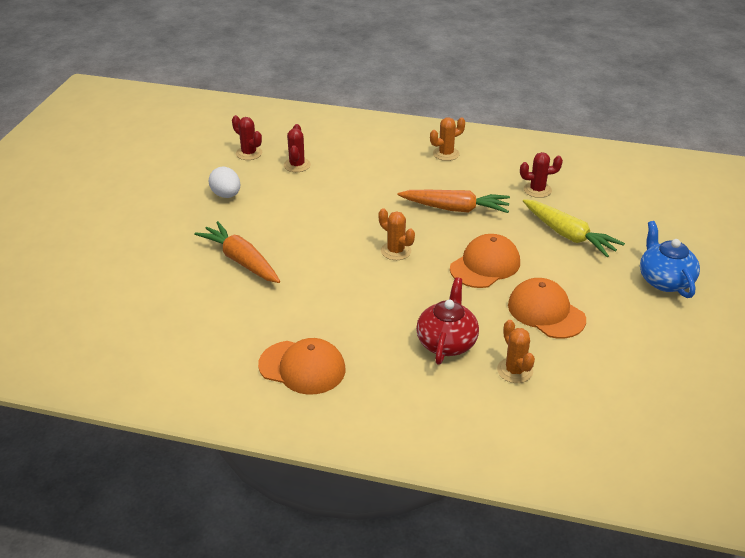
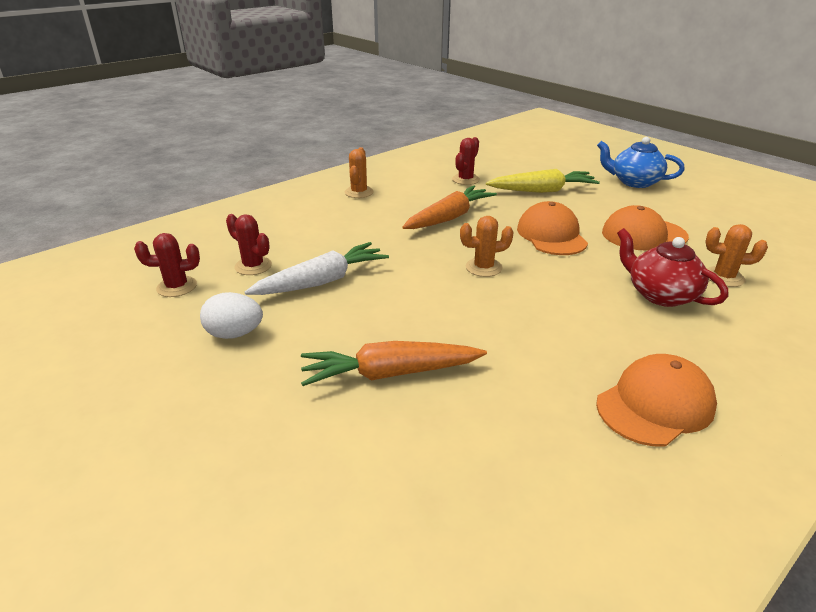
camera: 55 degrees left, 5 degrees down
none -> white carrot [245,242,389,295]

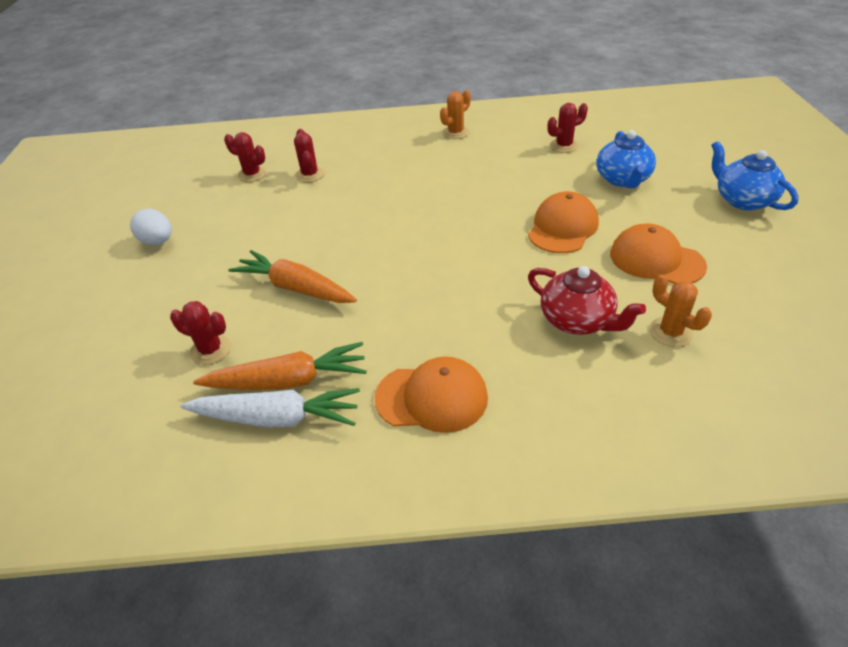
camera: 40 degrees right, 10 degrees up
white egg [200,292,263,339] -> white egg moved to [130,209,172,245]
white carrot [245,242,389,295] -> white carrot moved to [181,388,360,428]
orange carrot [402,185,497,229] -> orange carrot moved to [193,342,367,390]
orange cactus [460,216,514,277] -> none
yellow carrot [486,169,600,193] -> blue teapot [596,130,656,188]
red teapot [617,228,728,307] -> red teapot turned 135 degrees clockwise [528,266,646,335]
none -> red cactus [170,301,231,365]

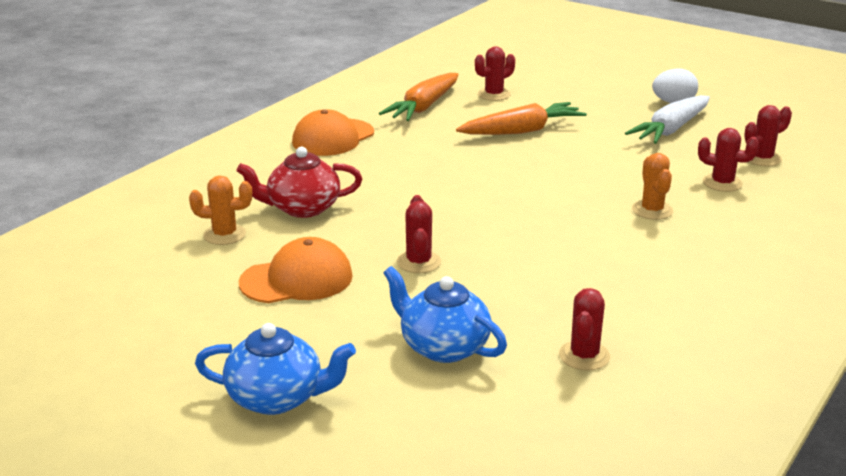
camera: 125 degrees right, 15 degrees down
white carrot [181,388,360,428] -> white carrot moved to [625,95,710,144]
orange cactus [440,90,471,139] -> orange cactus moved to [632,153,674,220]
orange cap [528,191,599,253] -> red cactus [397,195,441,273]

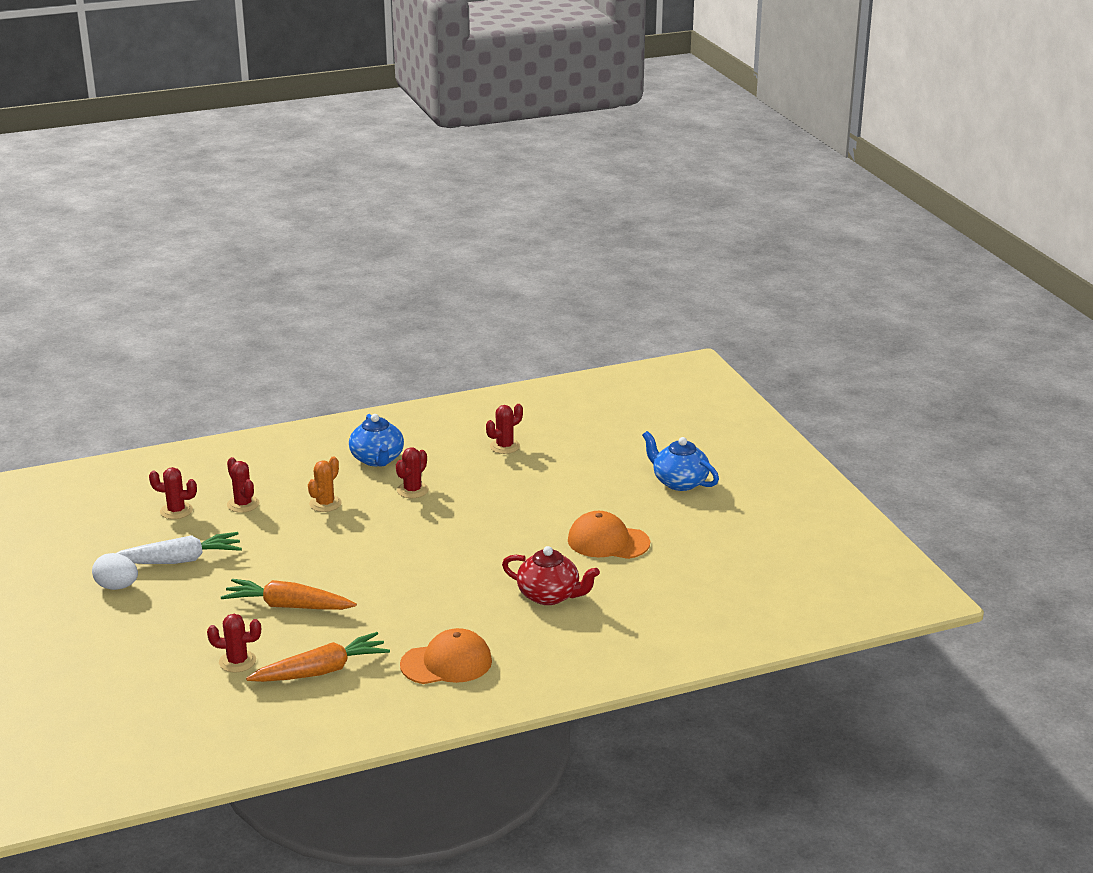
camera: 145 degrees left, 0 degrees up
orange cactus [189,175,252,245] -> none
blue teapot [383,266,507,363] -> blue teapot moved to [349,414,404,467]
red cactus [397,195,441,273] -> red cactus moved to [396,447,429,498]

